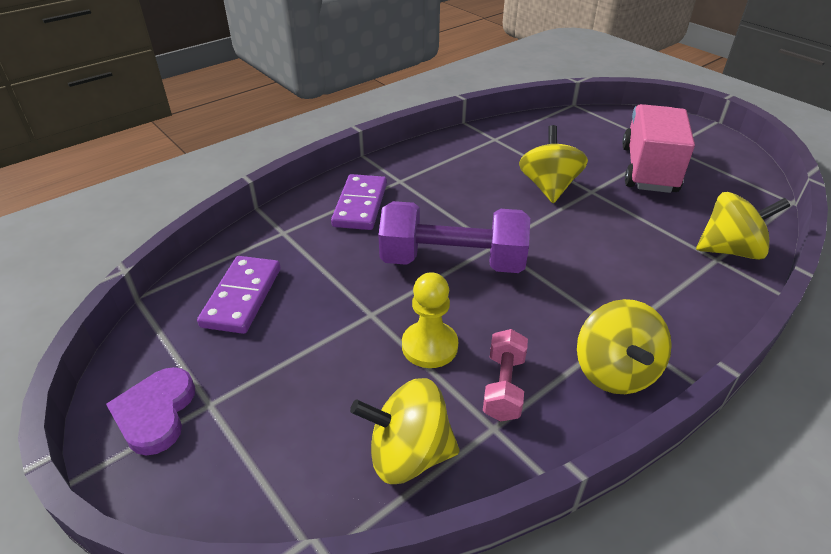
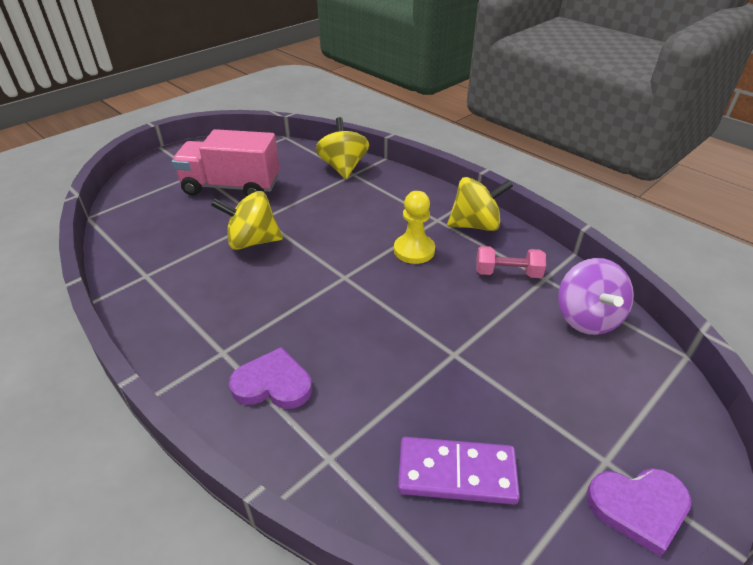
camera: 95 degrees left, 0 degrees up
purple domino [331,174,387,230] -> purple heart [229,347,312,409]
yellow spinning top [350,378,460,484] -> purple spinning top [558,258,634,335]
purple dumbbell [378,201,530,273] -> none
yellow pawn [402,272,458,368] -> yellow pawn moved to [394,191,435,264]

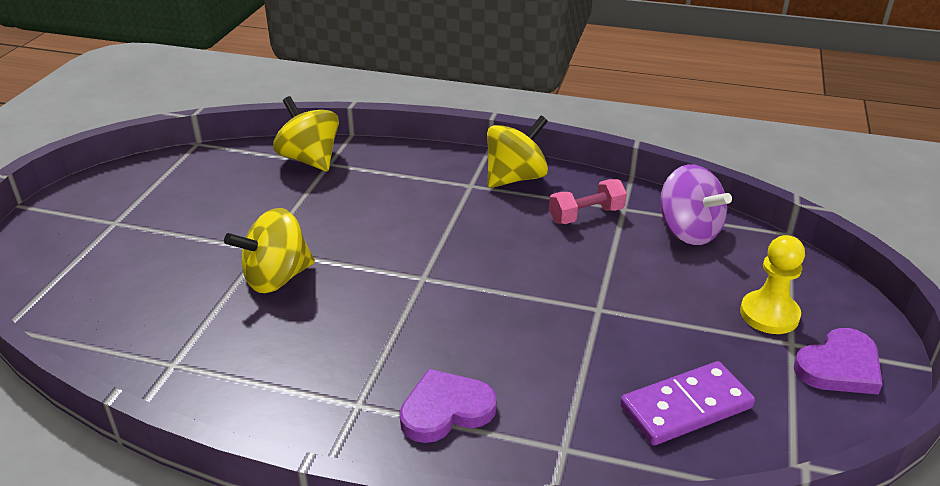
camera: 30 degrees left, 5 degrees down
pink truck [172,129,279,197] -> none
yellow pawn [394,191,435,264] -> yellow pawn moved to [740,235,805,334]

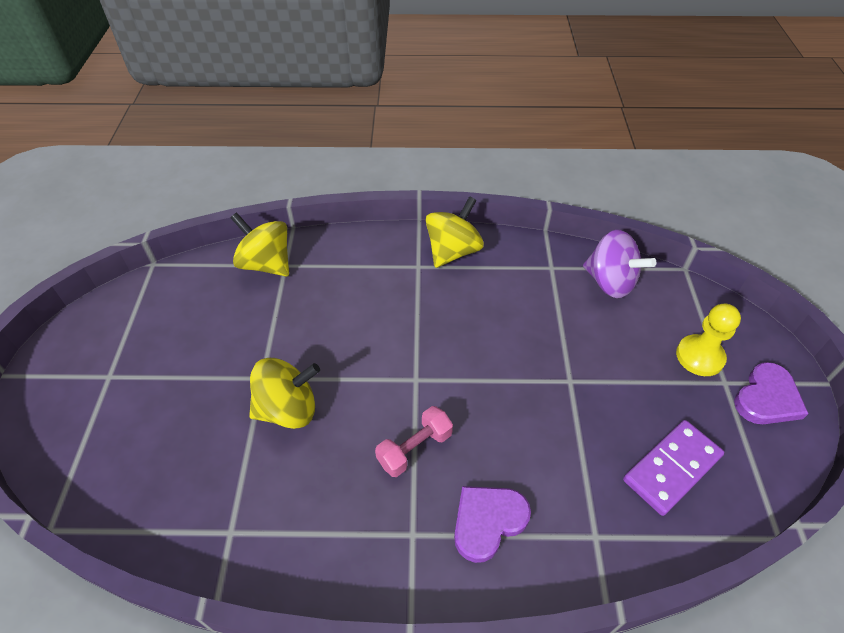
camera: 15 degrees left, 15 degrees up
yellow spinning top [224,208,315,293] -> yellow spinning top turned 150 degrees counterclockwise [249,358,320,429]
pink dumbbell [549,179,627,224] -> pink dumbbell moved to [375,406,453,477]

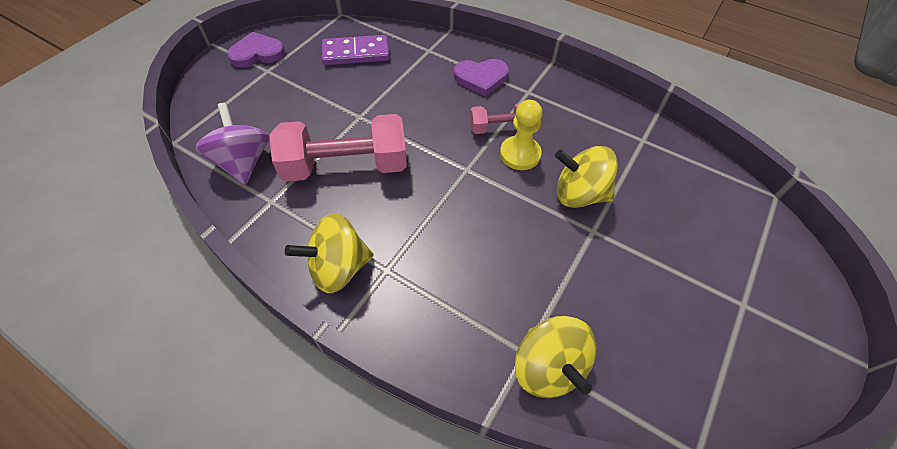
camera: 150 degrees left, 5 degrees up
yellow pawn [676,304,741,376] -> yellow pawn moved to [500,100,543,170]
none -> pink dumbbell [270,114,407,182]

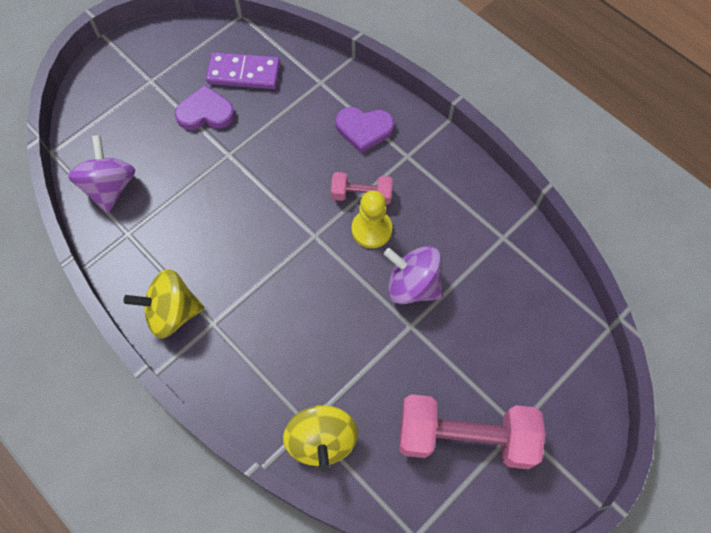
camera: 15 degrees right, 10 degrees up
purple heart [227,32,285,68] -> purple heart moved to [175,85,235,130]
pink dumbbell [270,114,407,182] -> pink dumbbell moved to [399,394,545,469]
yellow spinning top [555,146,618,208] -> purple spinning top [384,246,443,304]

